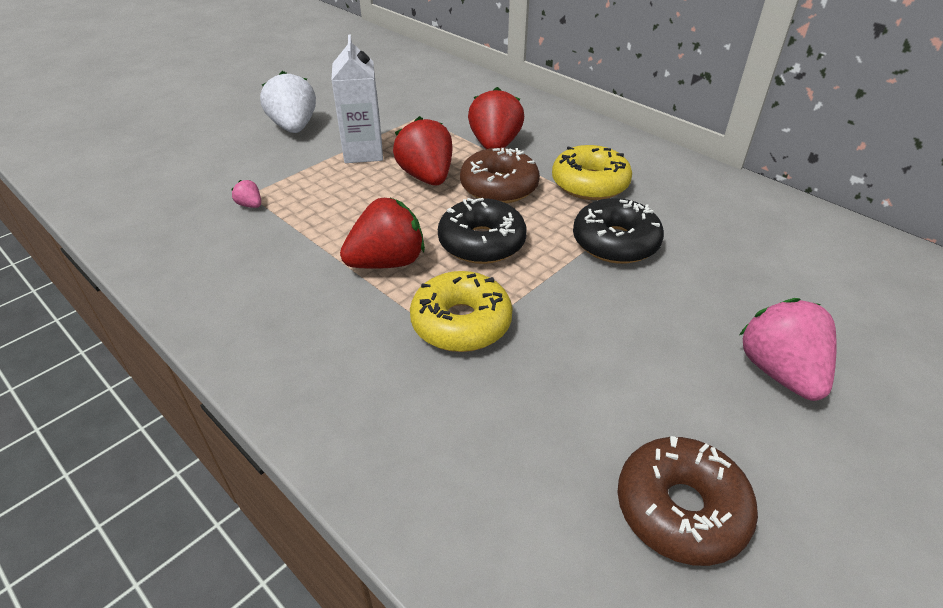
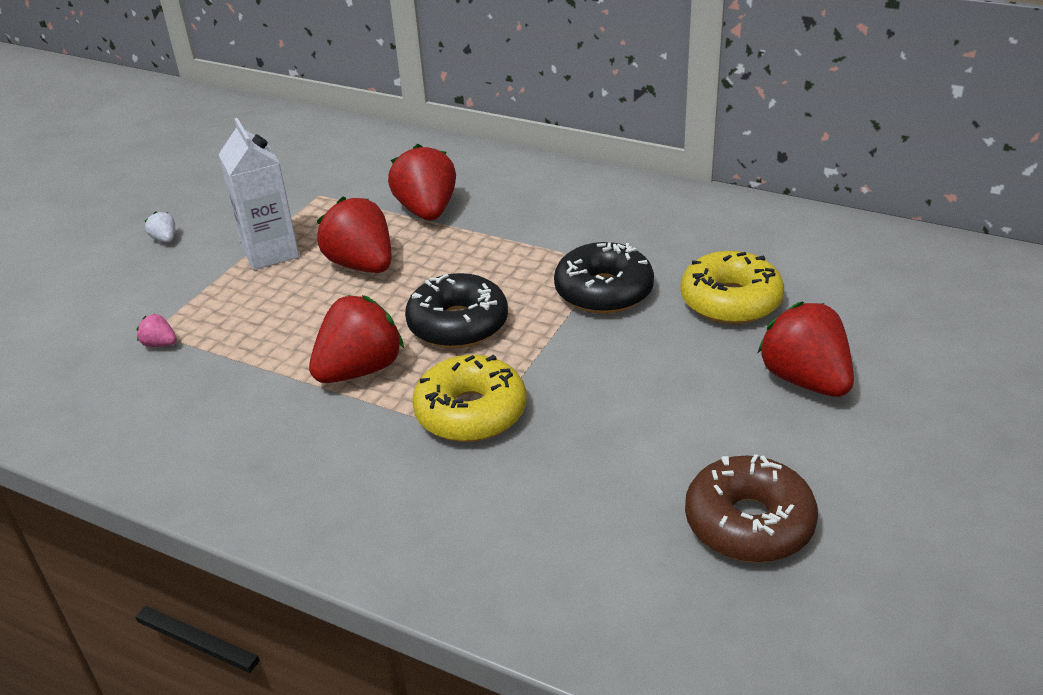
camera: 15 degrees left, 5 degrees down
white strawberry [260,71,316,133] -> white strawberry [145,212,175,243], size x0.43
brown donut [460,148,540,203] -> none
yellow donut [552,145,632,200] -> yellow donut moved to [680,251,784,324]
pink strawberry [739,298,837,401] -> red strawberry [758,301,854,397]

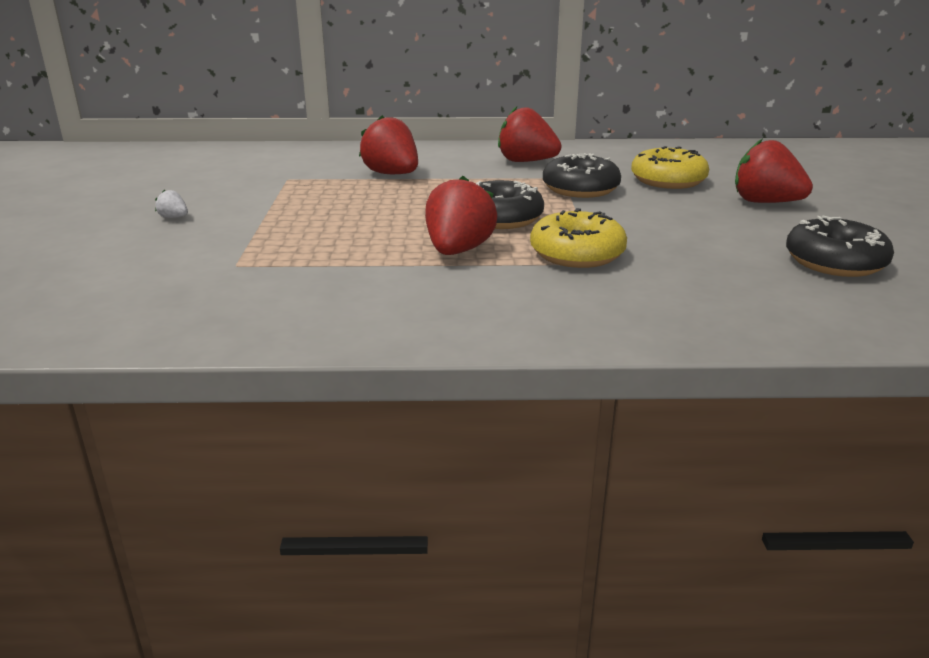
camera: 30 degrees left, 10 degrees down
pink strawberry [137,314,177,347] -> none
white carton [218,118,299,270] -> none
red strawberry [317,197,391,273] -> red strawberry moved to [498,106,562,162]
brown donut [685,454,818,563] -> black donut [786,216,894,277]

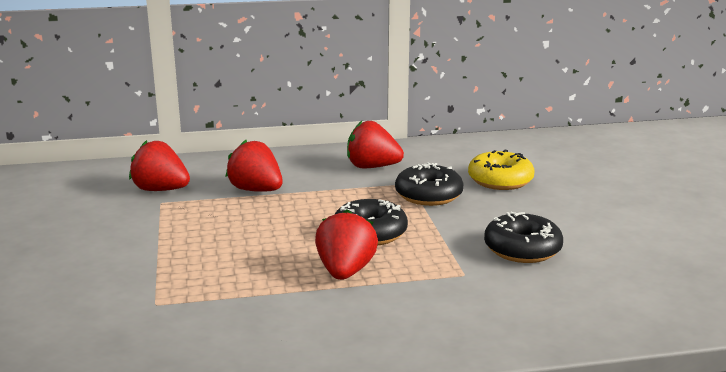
camera: 10 degrees left, 5 degrees down
white strawberry [155,190,188,218] -> none
yellow donut [530,208,627,268] -> none
red strawberry [735,139,813,203] -> red strawberry moved to [129,140,190,191]
black donut [786,216,894,277] -> black donut moved to [484,212,563,263]

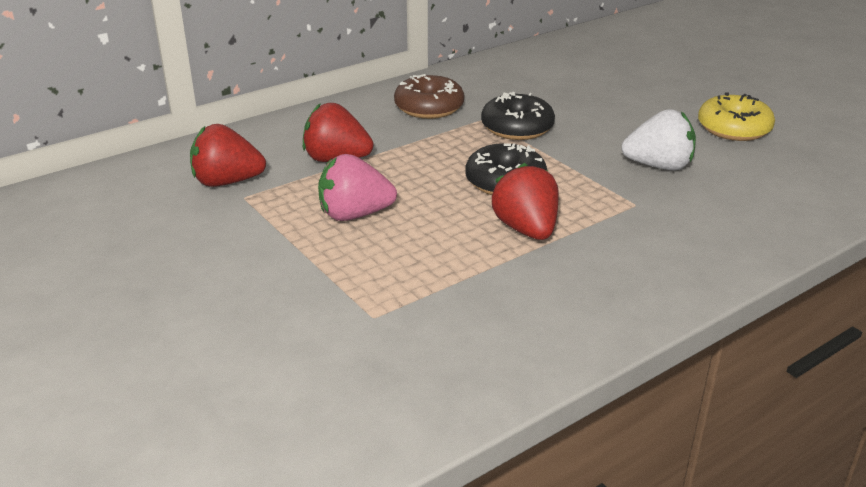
camera: 25 degrees left, 10 degrees up
red strawberry [347,121,404,169] -> brown donut [394,74,464,119]
yellow donut [468,150,535,190] -> yellow donut moved to [698,92,775,141]
black donut [484,212,563,263] -> white strawberry [621,109,696,171]
none -> pink strawberry [318,154,397,221]

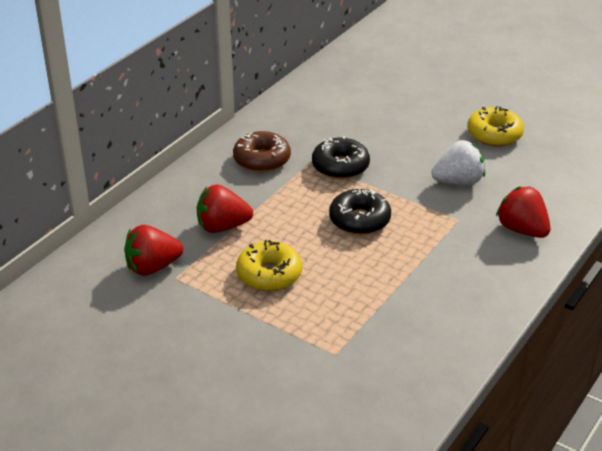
camera: 20 degrees left, 5 degrees up
pink strawberry [318,154,397,221] -> yellow donut [236,240,302,291]
red strawberry [491,163,559,240] -> red strawberry moved to [496,186,551,238]

